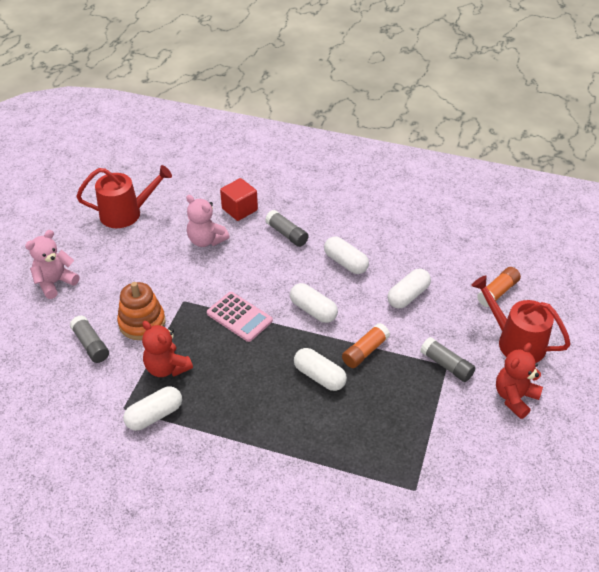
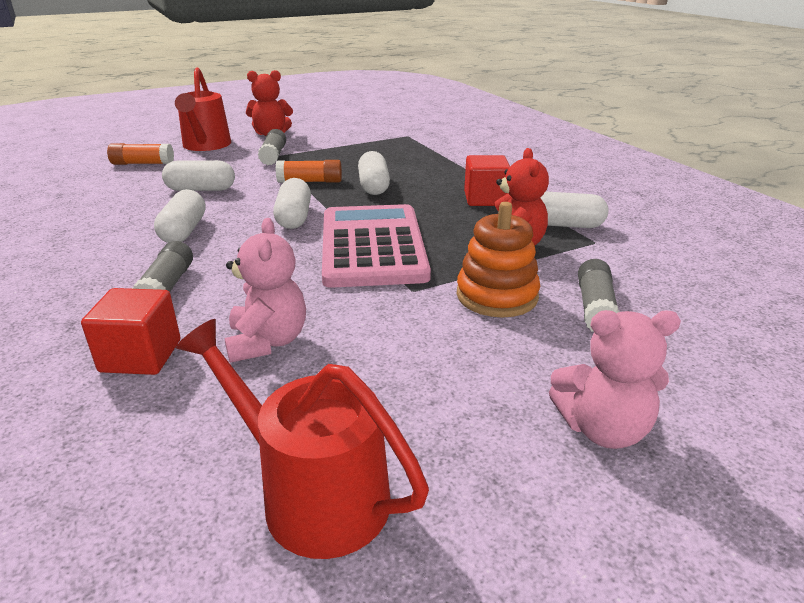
camera: 135 degrees left, 15 degrees down
pink calculator [207,292,273,342] -> pink calculator [322,204,431,288], size x1.74
none -> red cube [464,155,510,206]

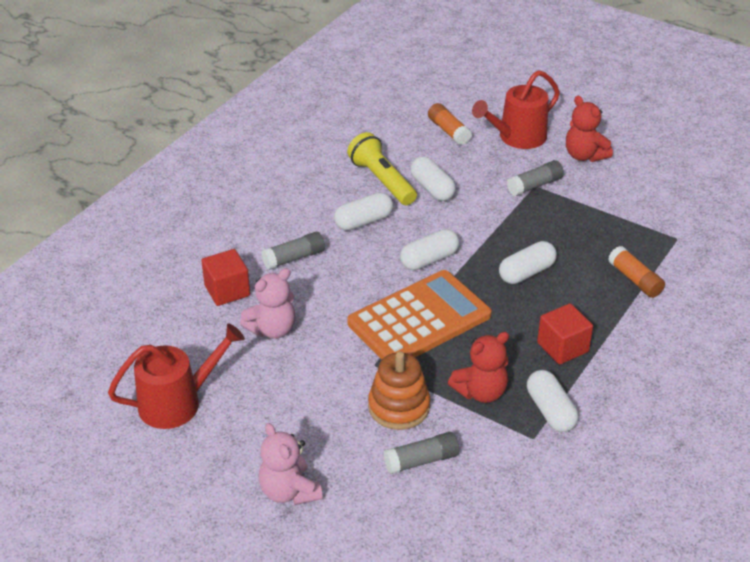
camera: 60 degrees right, 10 degrees up
red watering can [176,319,429,559] -> red watering can turned 60 degrees clockwise [108,323,245,429]
orange glue stick [275,160,342,183] -> orange glue stick moved to [608,246,665,298]
pink calculator [322,204,431,288] -> orange calculator [347,270,491,359]
none -> yellow flashlight [347,132,417,205]

